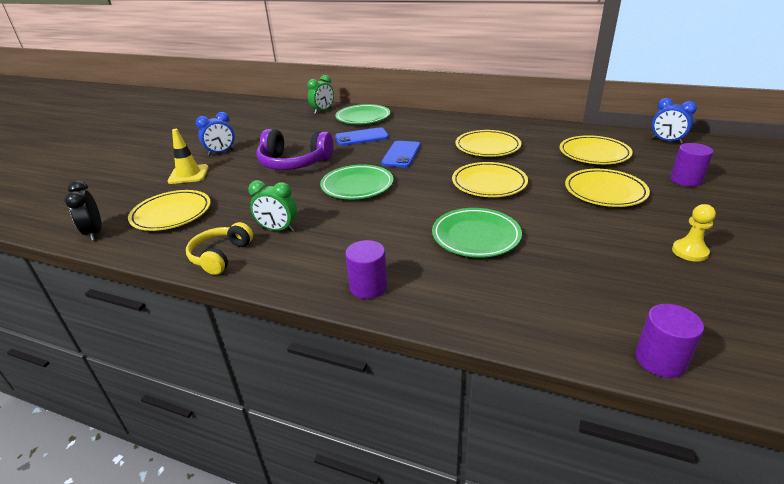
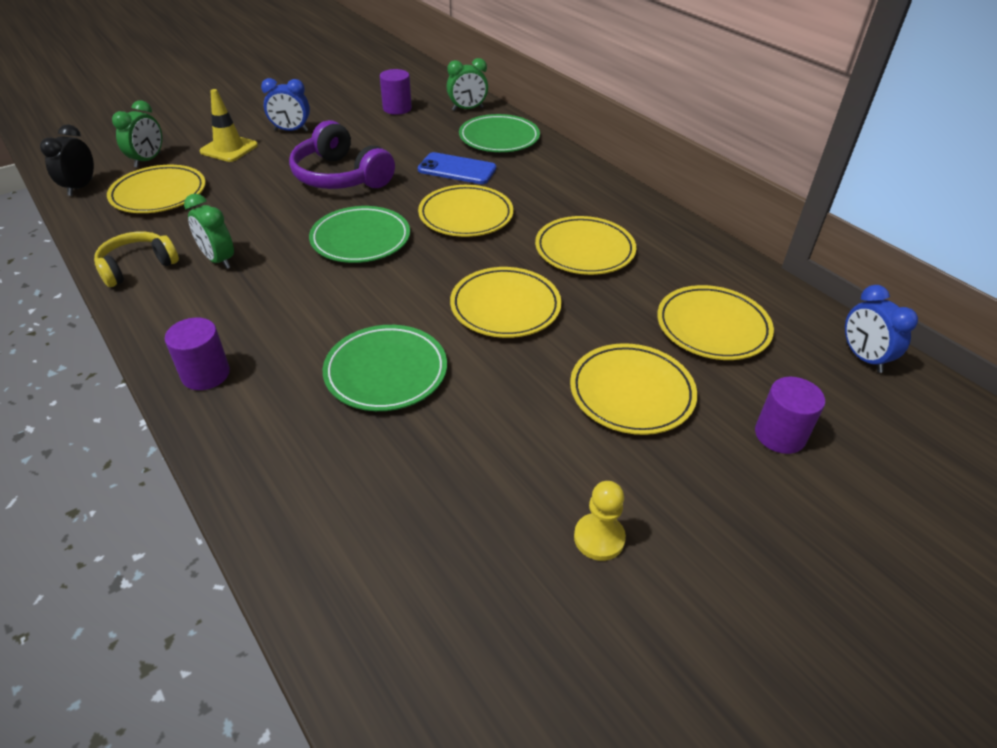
camera: 30 degrees right, 10 degrees up
blue phone [381,141,420,168] -> yellow plate [418,185,513,237]
purple cylinder [635,304,704,378] -> purple cylinder moved to [380,69,412,115]
none -> green clock [112,100,162,168]

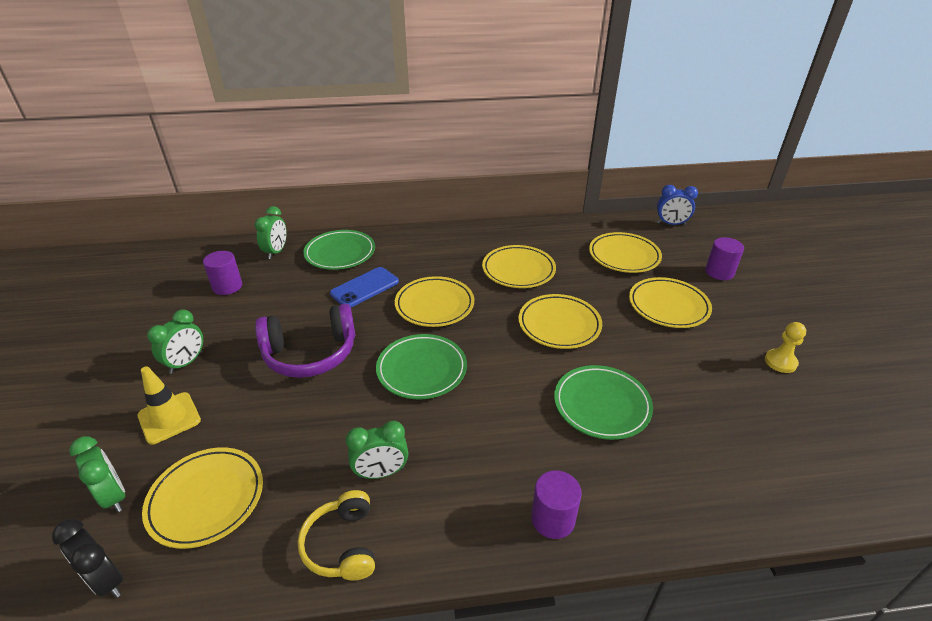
camera: 60 degrees left, 5 degrees down
blue clock [261,78,310,131] -> green clock [147,309,203,374]

